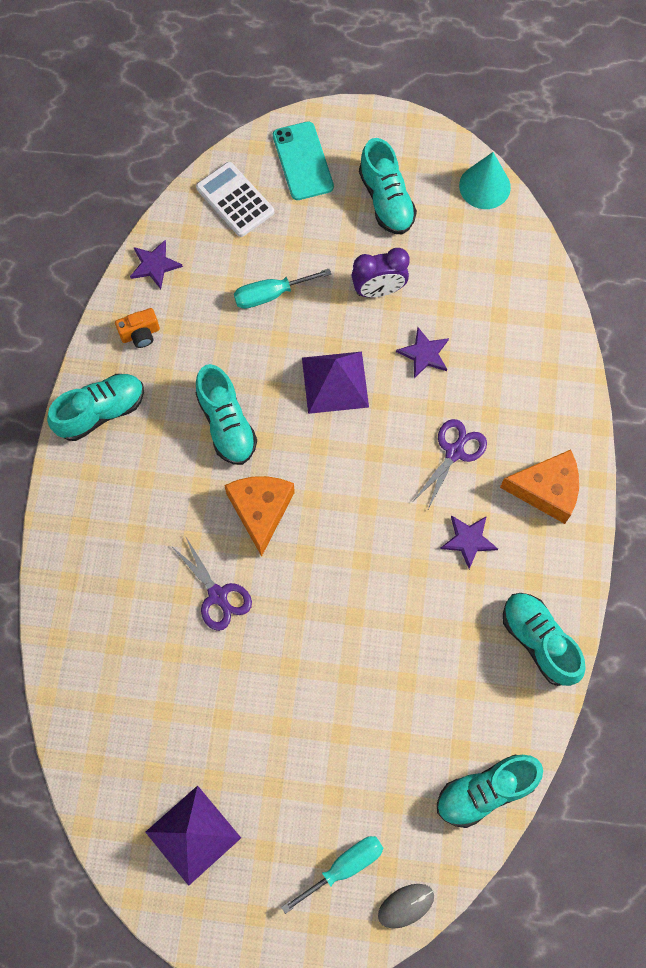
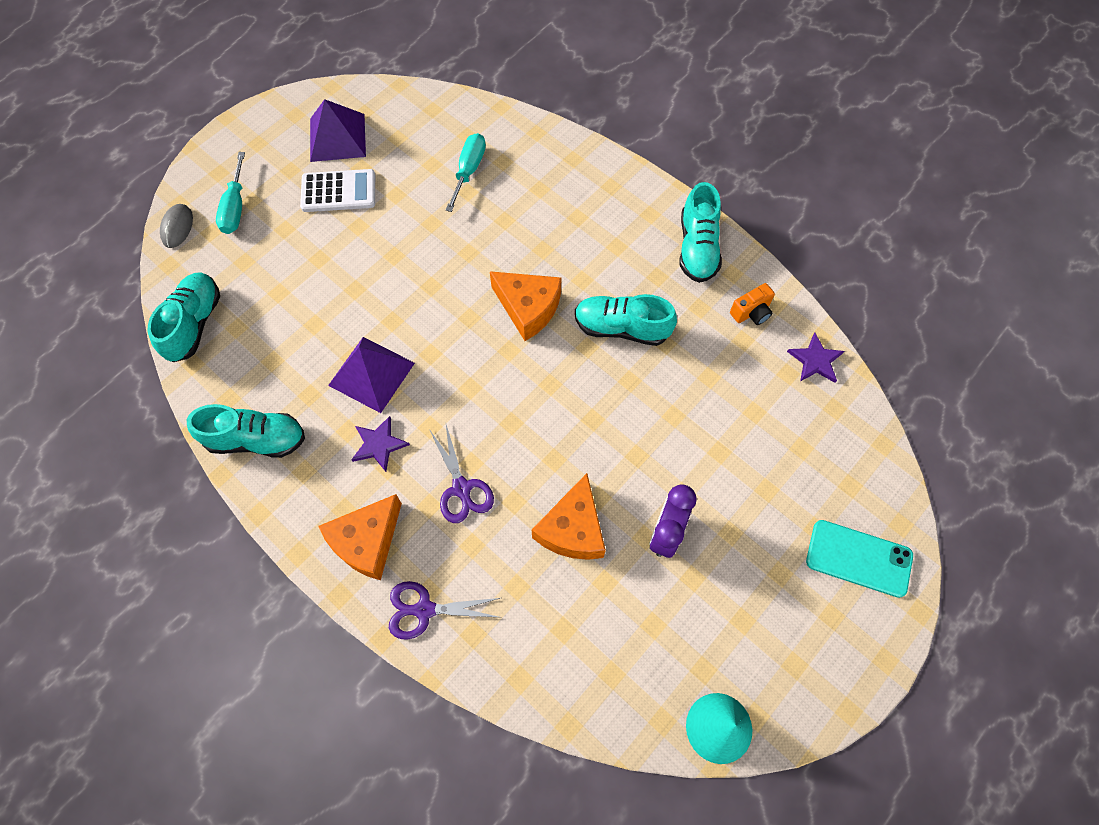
camera: 125 degrees right, 5 degrees down
orange camera [115,308,160,348] -> orange camera turned 135 degrees counterclockwise [730,283,775,325]
purple scissors [171,537,252,631] -> purple scissors moved to [389,581,502,640]
white calculator [196,162,274,237] -> white calculator moved to [300,169,375,212]
turquoise screwdriver [234,269,331,309] -> turquoise screwdriver moved to [446,133,486,212]
purple pyramid [302,352,369,414] -> purple pyramid moved to [328,337,415,413]
turquoise shoe [359,138,417,235] -> none
purple star [396,327,449,378] -> orange cheese [532,473,606,560]

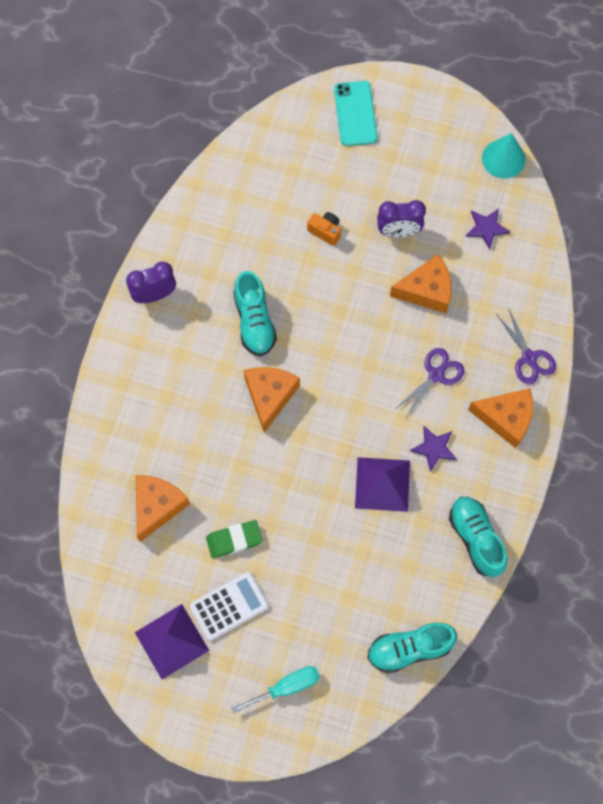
camera: 115 degrees left, 5 degrees up
grey mouse [160,204,193,248] -> none
white calculator [300,169,375,212] -> white calculator turned 90 degrees clockwise [190,572,269,641]
turquoise screwdriver [446,133,486,212] -> orange cheese [136,475,190,542]
turquoise shoe [680,182,722,283] -> purple clock [126,262,176,303]
orange camera [730,283,775,325] -> orange camera moved to [307,212,341,246]
purple star [787,333,844,383] -> purple star moved to [466,208,511,250]
none -> green eraser [206,520,263,558]

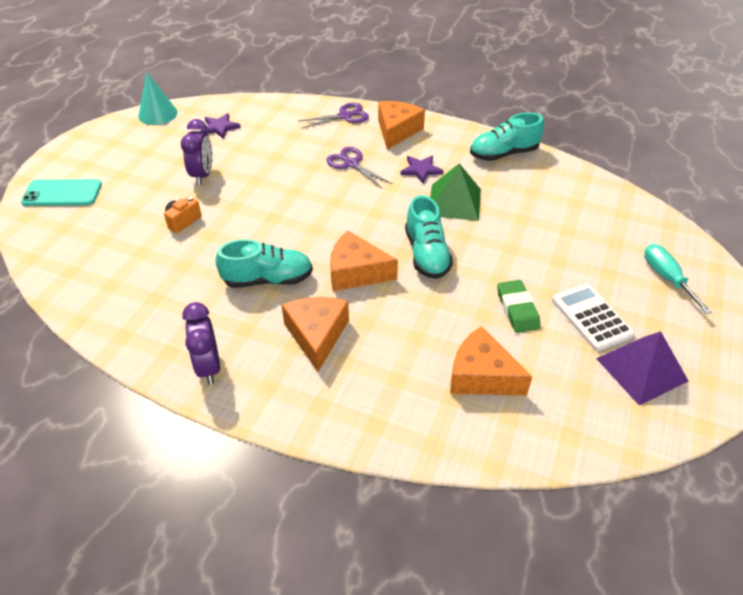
camera: 85 degrees left, 25 degrees down
purple pyramid [355,457,410,512] -> green pyramid [430,163,481,221]
turquoise shoe [368,623,457,674] -> turquoise shoe moved to [405,195,453,279]
orange cheese [390,254,451,314] -> orange cheese moved to [282,297,349,372]

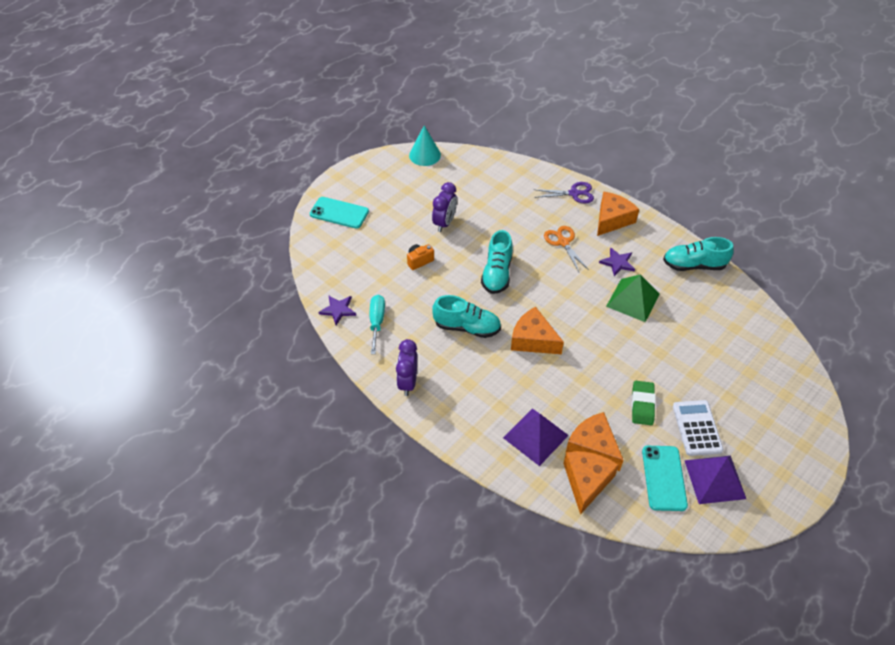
camera: 20 degrees right, 5 degrees up
purple star [201,113,241,139] -> purple star moved to [318,296,356,325]
orange cheese [282,297,349,372] -> orange cheese moved to [563,451,619,515]
purple scissors [327,147,392,189] -> orange scissors [544,226,589,272]
turquoise shoe [405,195,453,279] -> turquoise shoe moved to [481,230,513,294]
turquoise screwdriver [644,244,712,314] -> turquoise screwdriver moved to [370,295,385,354]
none -> purple pyramid [503,409,569,466]
none -> turquoise phone [642,446,688,511]

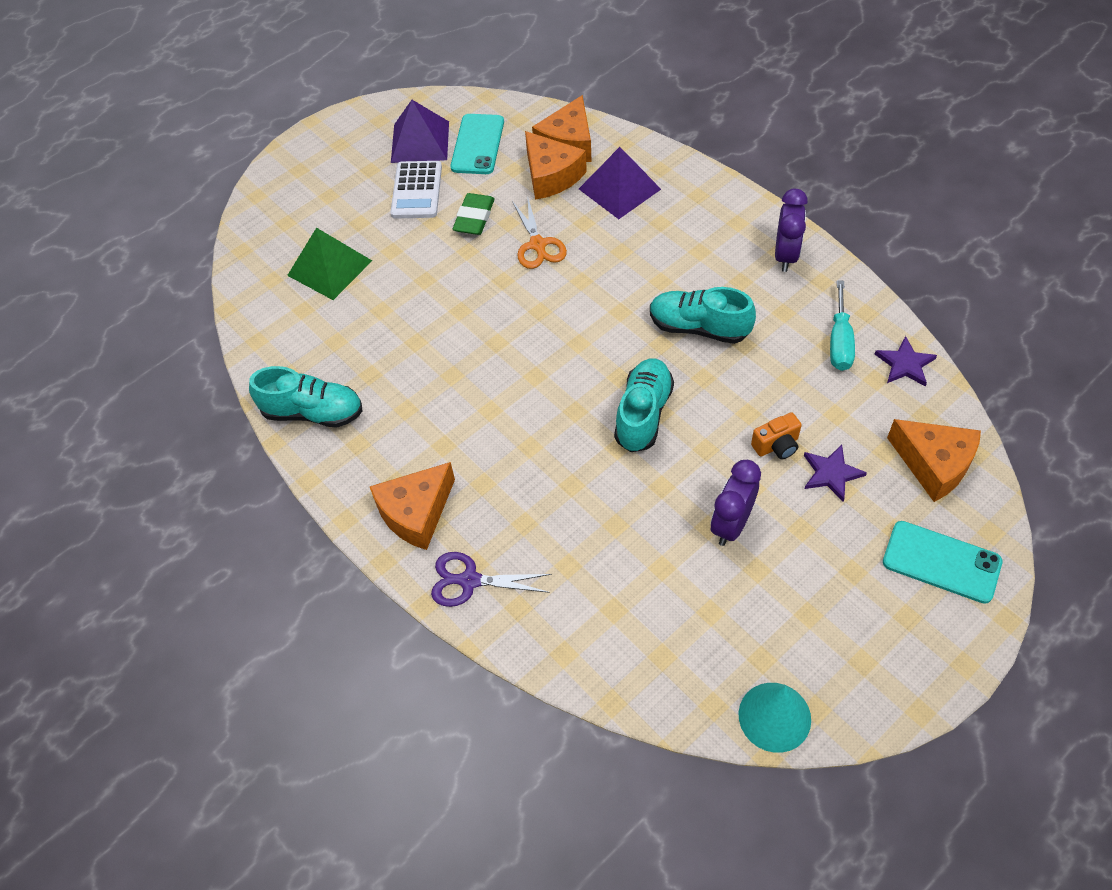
camera: 170 degrees left, 5 degrees up
orange cheese [511,307,564,354] -> orange cheese moved to [887,419,981,502]
orange scissors [544,226,589,272] -> orange scissors moved to [512,196,567,269]
purple star [599,247,635,276] -> purple star moved to [804,445,867,502]
green pyramid [606,275,659,322] -> green pyramid moved to [287,228,372,300]

